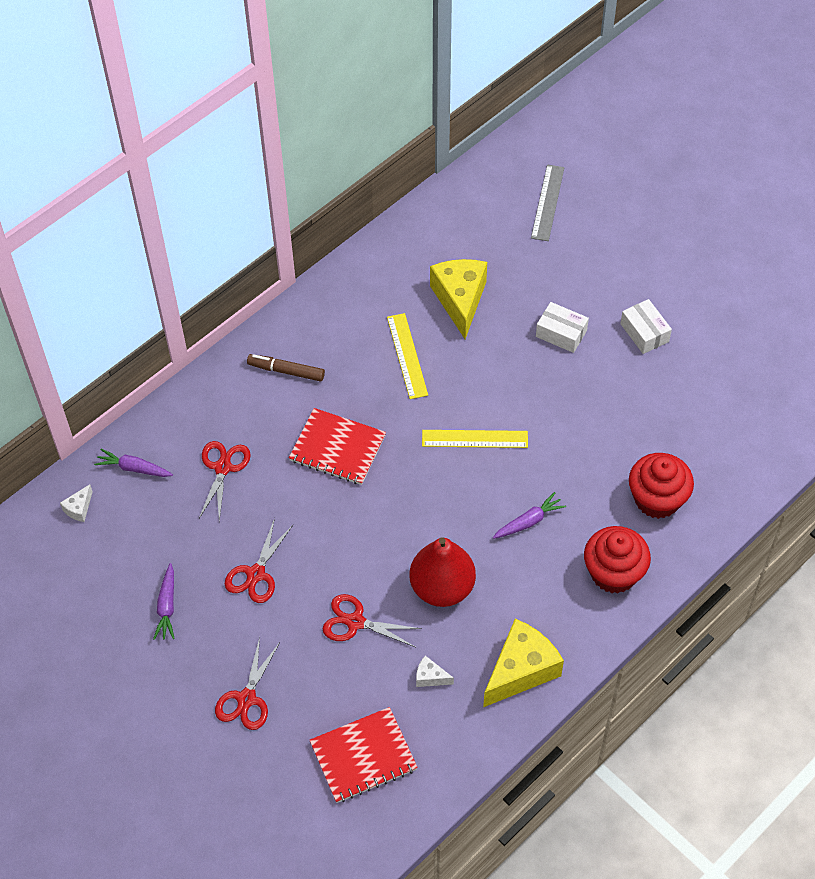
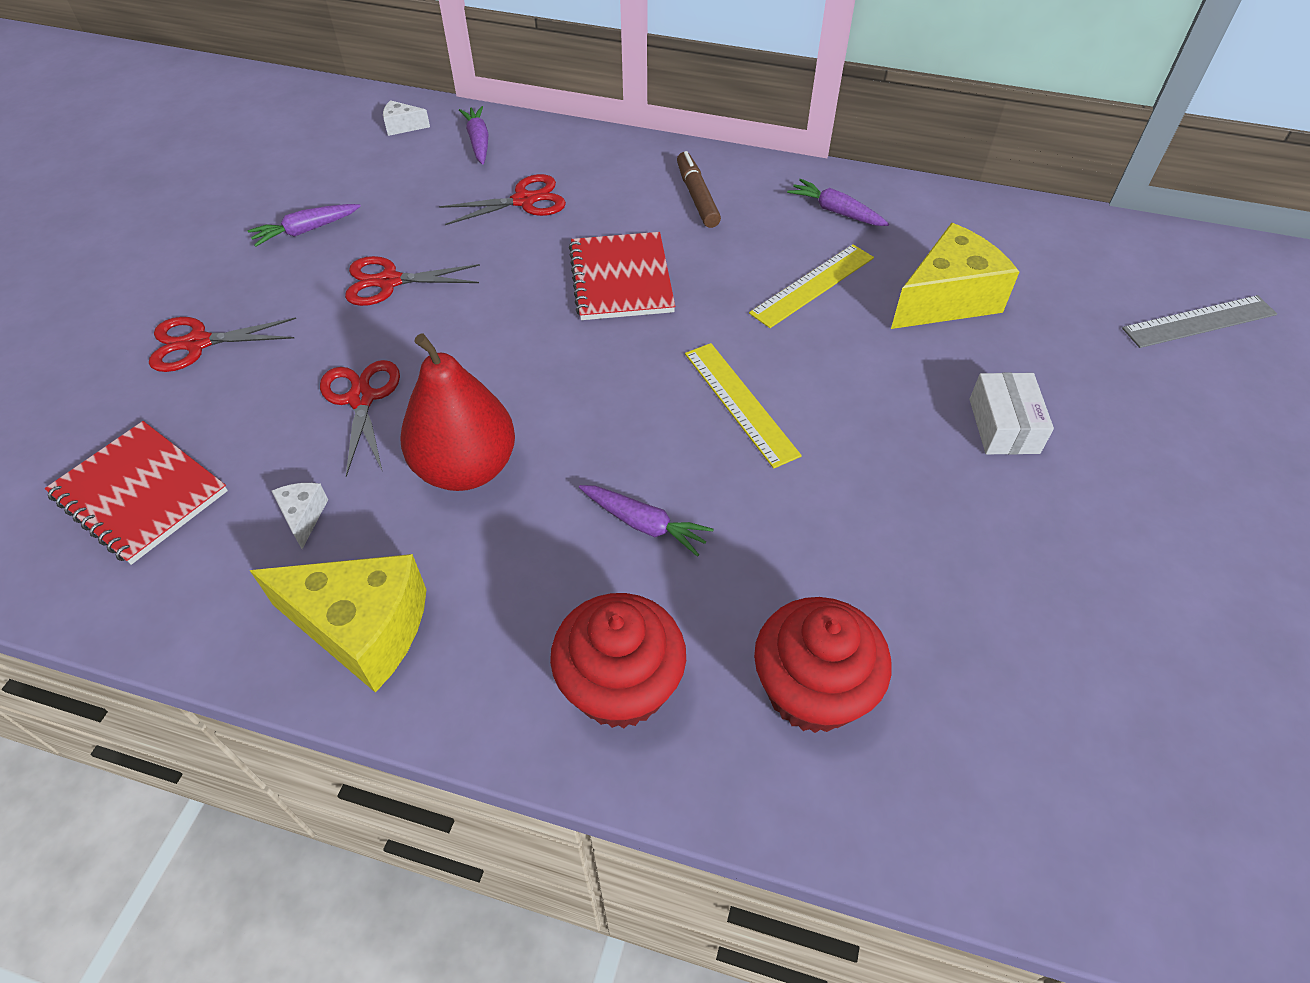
camera: 60 degrees right, 5 degrees down
white box [620,299,672,354] -> none
none -> purple carrot [787,179,889,226]

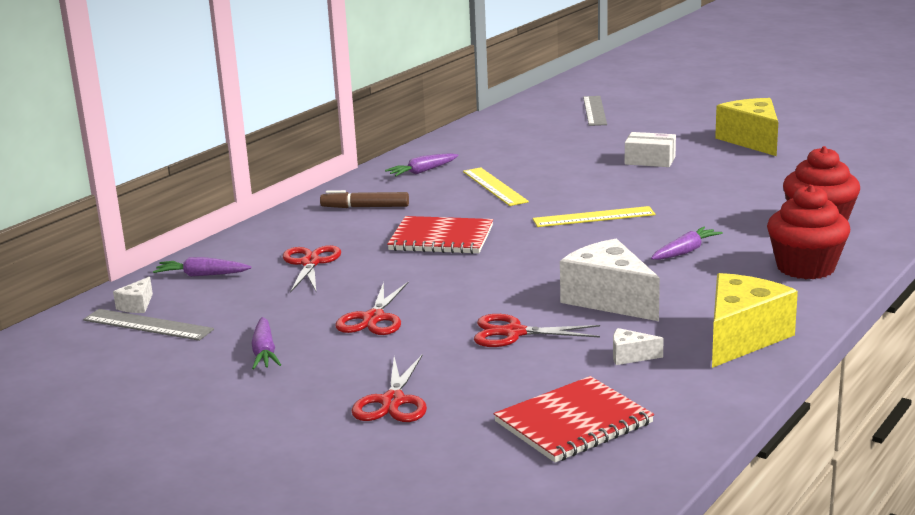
camera: 70 degrees left, 30 degrees down
red pear [400,333,515,491] -> white cheese [560,239,660,321]
yellow cheese [891,223,1019,329] -> yellow cheese moved to [715,98,778,156]
none -> grey ruler [83,309,214,341]

